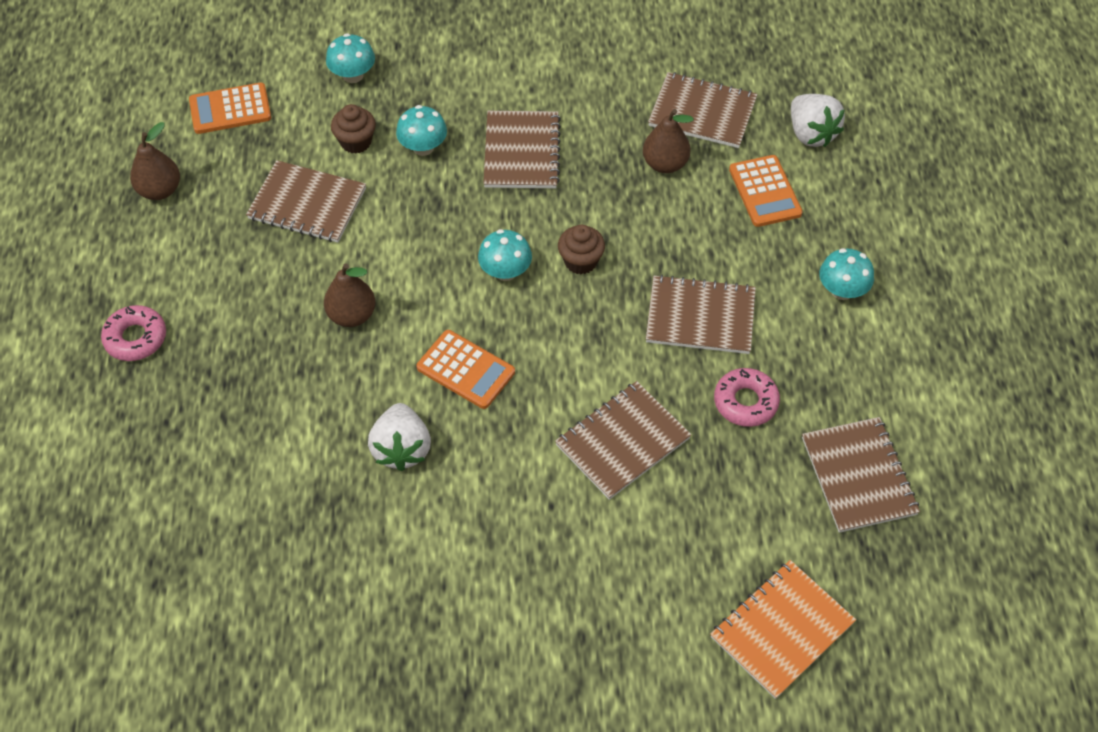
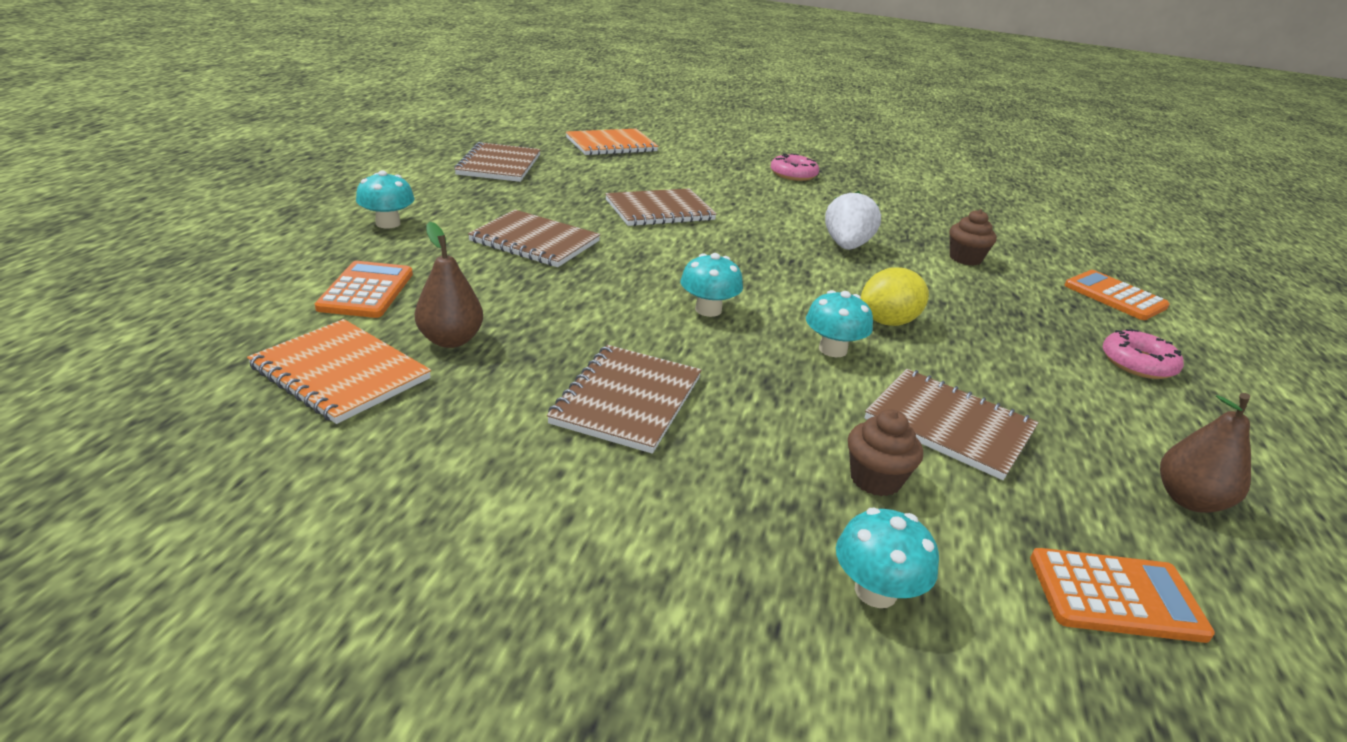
camera: 165 degrees left, 25 degrees down
brown pear [324,263,375,327] -> yellow lemon [861,267,929,326]
turquoise mushroom [396,105,447,156] -> turquoise mushroom moved to [806,290,873,357]
orange calculator [416,330,515,409] -> orange calculator moved to [1065,270,1169,320]
brown cupcake [558,225,605,274] -> brown cupcake moved to [950,209,997,265]
brown notebook [648,72,758,148] -> orange notebook [247,319,431,424]
pink donut [714,368,780,427] -> pink donut moved to [771,153,819,181]
white strawberry [791,94,845,147] -> none

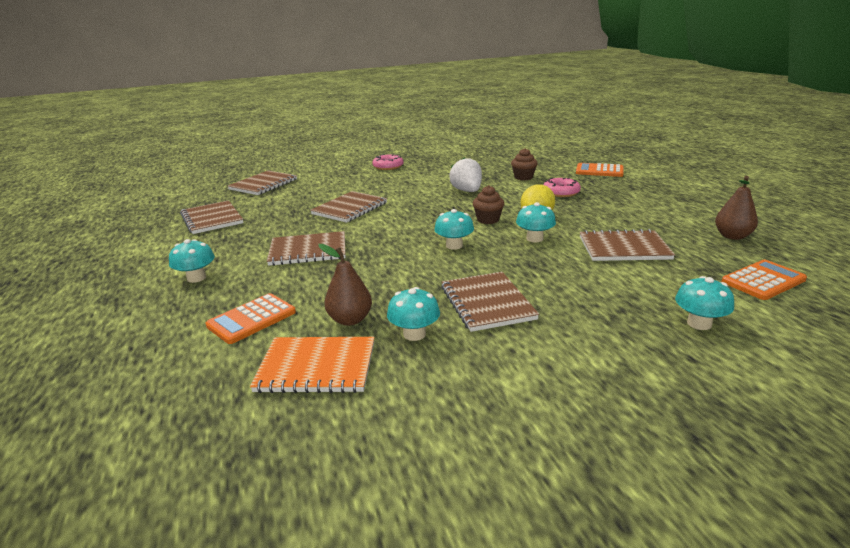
camera: 30 degrees left, 5 degrees down
orange calculator [315,261,413,318] -> orange calculator turned 105 degrees counterclockwise [205,293,296,344]
orange notebook [566,129,658,156] -> brown notebook [228,171,297,195]
brown cupcake [848,409,923,496] -> brown cupcake moved to [473,185,505,224]
pink donut [1103,329,1184,379] -> pink donut moved to [544,178,581,197]
none -> turquoise mushroom [387,287,440,341]

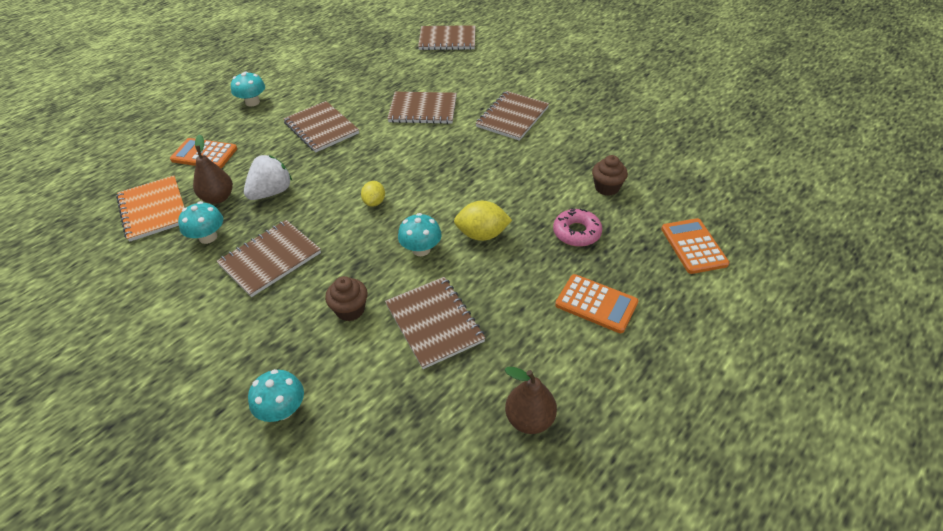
camera: 60 degrees right, 20 degrees up
brown notebook [180,200,243,234] -> brown notebook moved to [476,91,549,141]
pink donut [372,154,404,170] -> none
turquoise mushroom [434,209,474,250] -> yellow lemon [361,181,385,207]
white strawberry [449,158,482,192] -> white strawberry moved to [244,155,292,200]
brown cupcake [473,185,505,224] -> brown cupcake moved to [325,276,368,321]
orange calculator [722,260,807,300] -> orange calculator moved to [555,274,638,333]

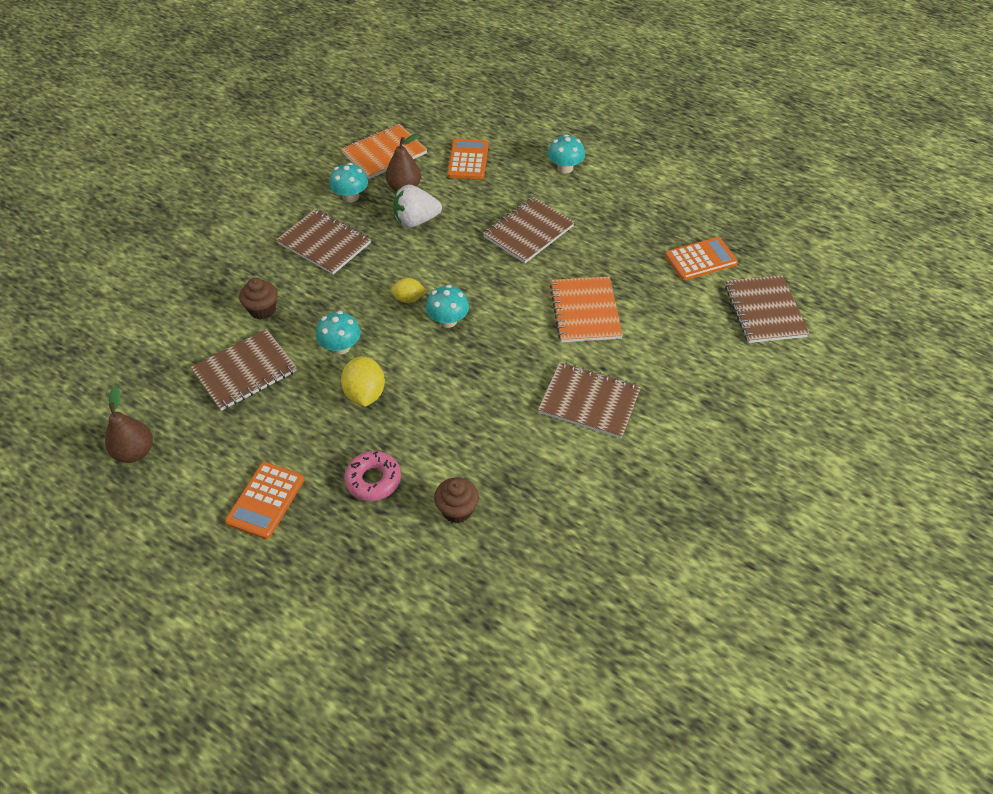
camera: 80 degrees right, 5 degrees up
white strawberry [244,155,292,200] -> white strawberry turned 135 degrees clockwise [393,185,442,228]
turquoise mushroom [248,369,304,422] -> turquoise mushroom moved to [426,285,469,328]
brown notebook [387,92,457,124] -> orange notebook [550,277,623,342]
orange calculator [661,218,729,274] -> orange calculator moved to [665,237,738,280]

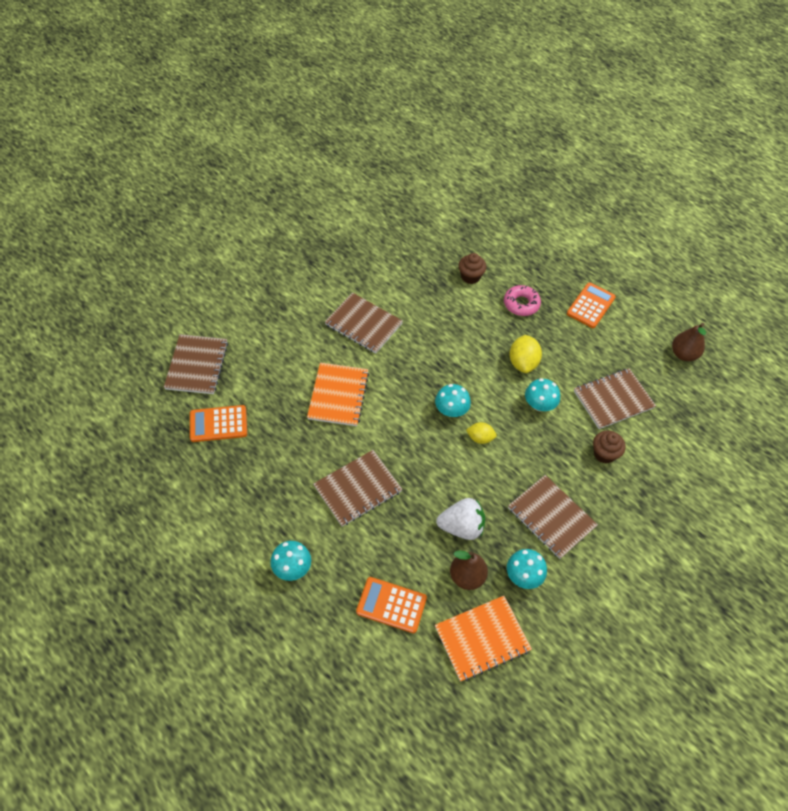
camera: 170 degrees left, 5 degrees up
orange calculator [447,139,489,180] -> orange calculator turned 90 degrees clockwise [356,577,427,633]

